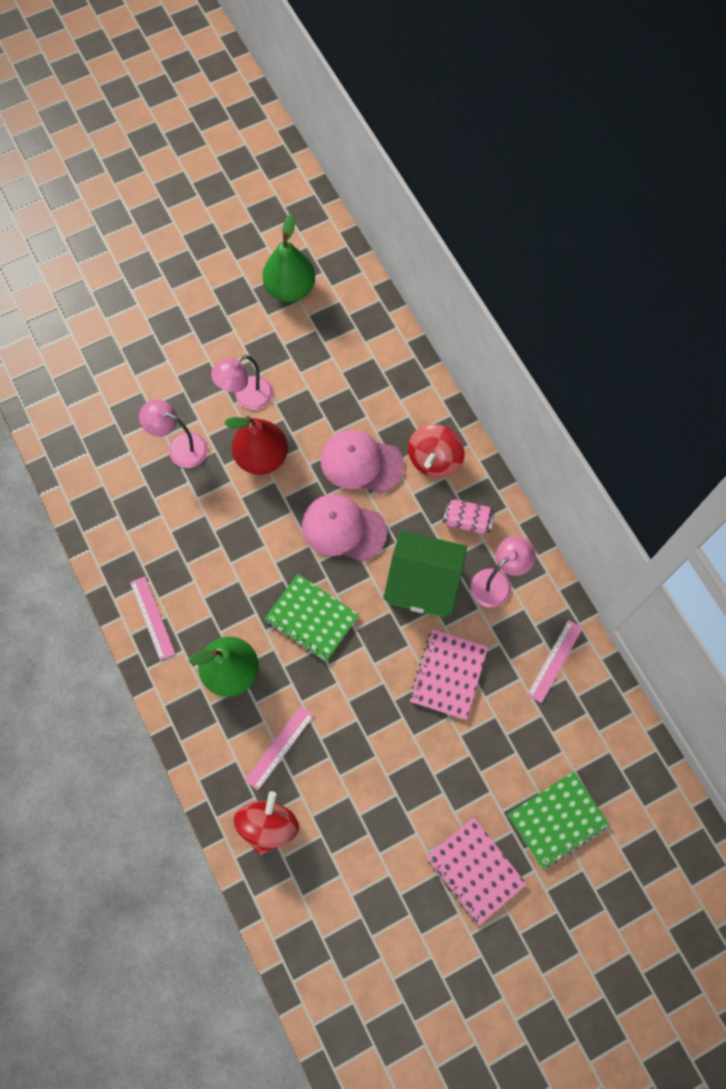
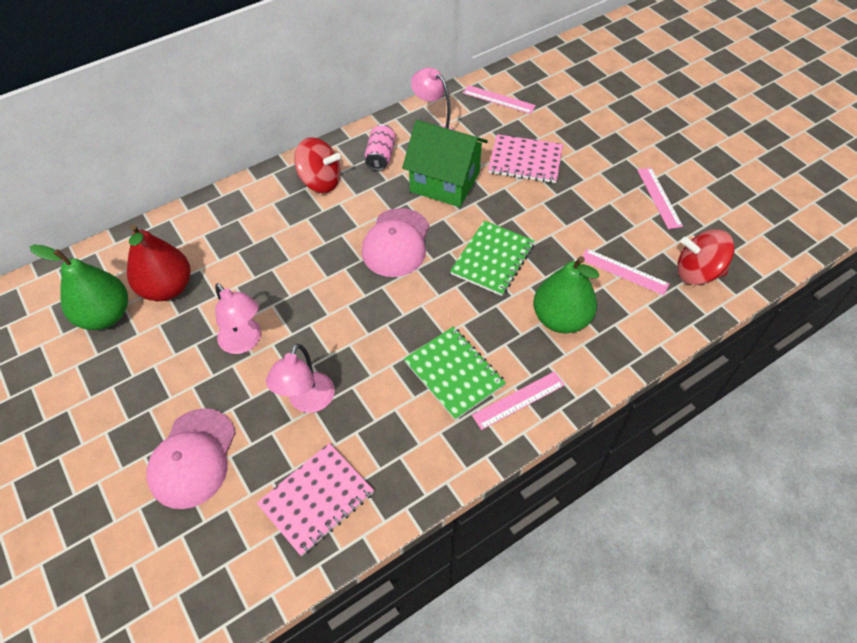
camera: 95 degrees left, 15 degrees down
red pear [224,416,288,475] -> red pear moved to [127,224,191,301]
pink cap [320,430,404,494] -> pink cap moved to [146,408,236,509]
green house [383,531,467,617] -> green house turned 75 degrees counterclockwise [402,120,488,207]
pink notebook [426,817,527,925] -> pink notebook moved to [257,443,374,556]
green notebook [508,771,609,869] -> green notebook moved to [404,327,506,420]
none -> pink ruler [637,167,683,229]

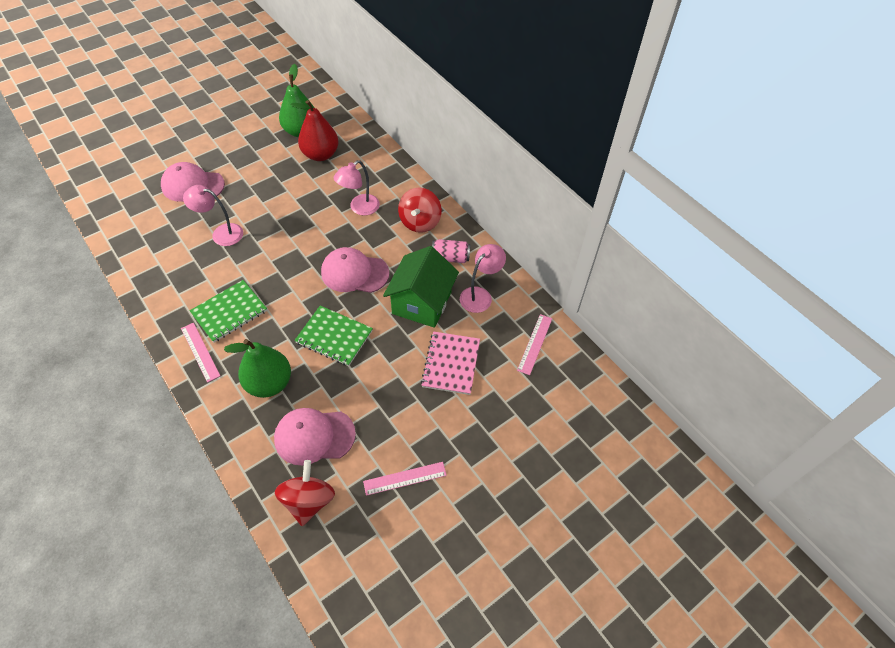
camera: 85 degrees right, 0 degrees up
pink lamp [215,283,261,354] -> pink lamp moved to [334,160,380,215]
pink notebook [257,443,374,556] -> none
pink ruler [583,249,670,296] -> pink cap [274,408,356,465]

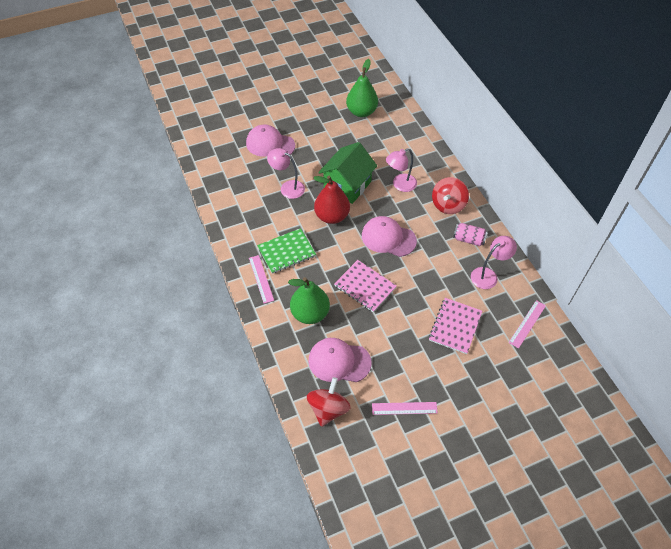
camera: 15 degrees right, 0 degrees up
red pear [290,100,339,161] -> red pear moved to [314,176,350,224]
green notebook [294,306,373,366] -> pink notebook [334,260,396,312]
green house [383,246,459,328] -> green house moved to [318,142,377,204]

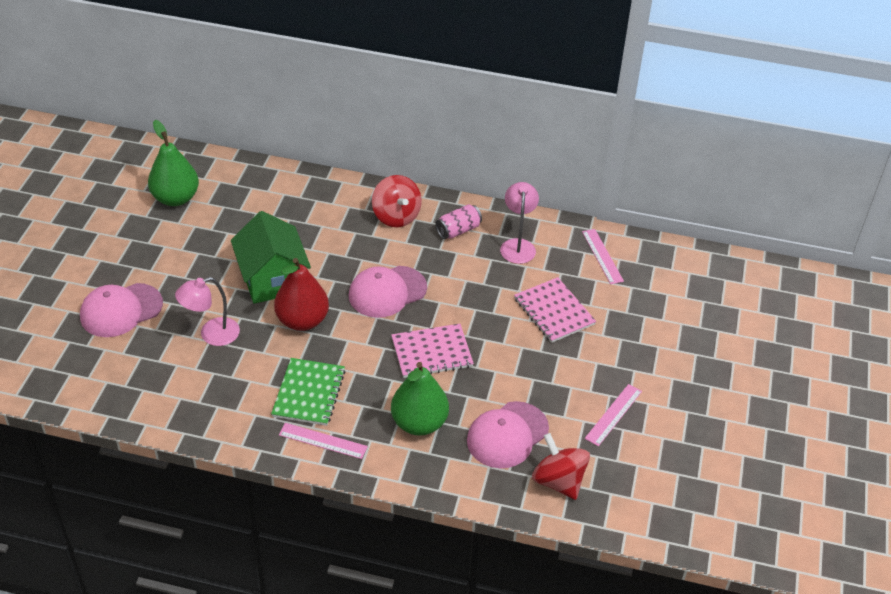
camera: 55 degrees left, 10 degrees down
pink lamp [386,148,417,192] -> none

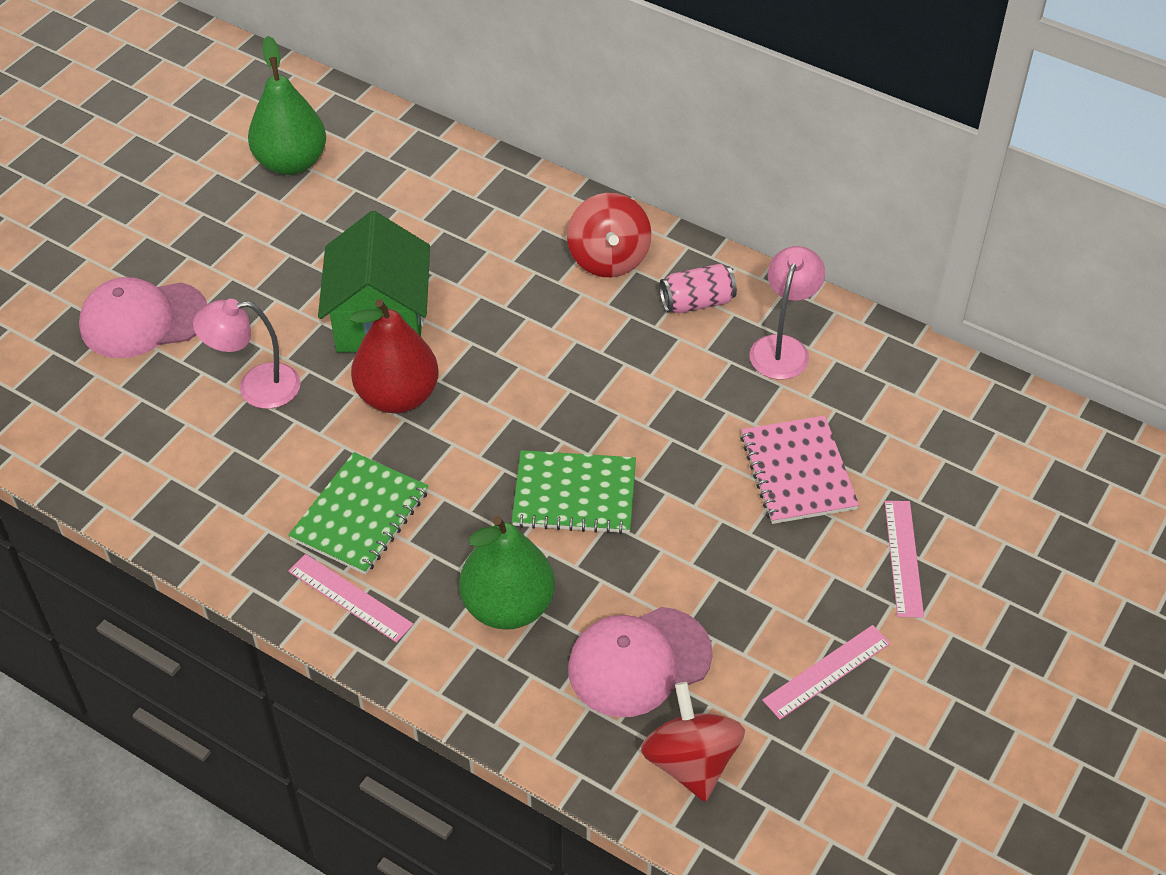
camera: 20 degrees right, 5 degrees up
pink cap [349,266,427,318] -> none
pink notebook [391,324,474,378] -> green notebook [512,450,636,534]
pink ruler [582,229,624,284] -> pink ruler moved to [885,501,924,618]

